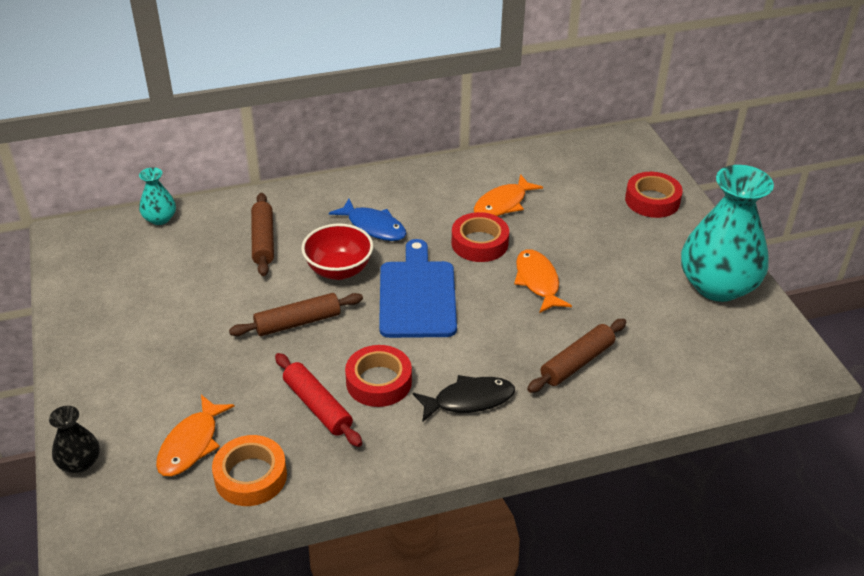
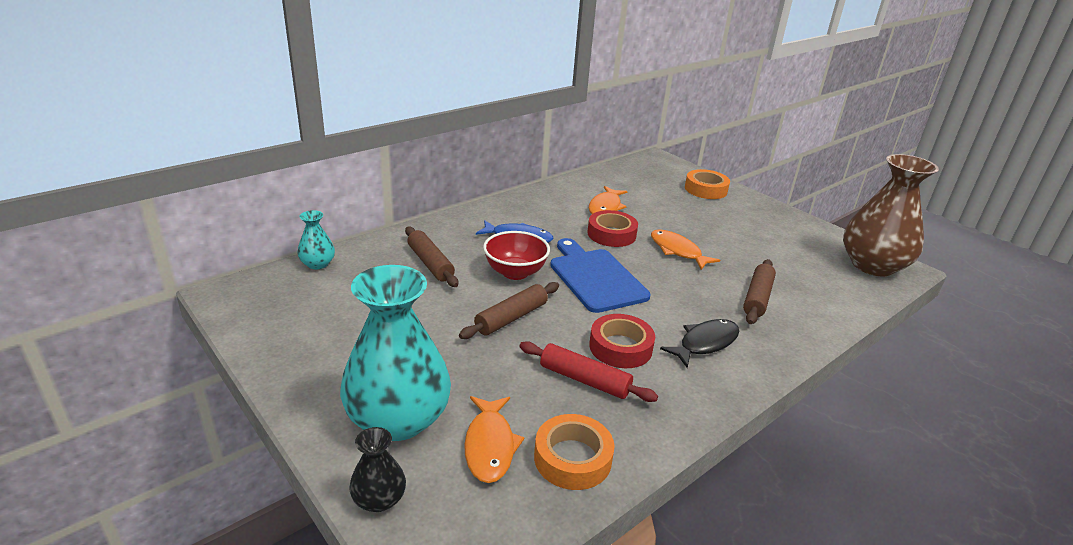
camera: 25 degrees left, 10 degrees down
red tape [625,172,683,218] -> orange tape [685,169,730,199]
turquoise vase [681,165,774,302] -> turquoise vase moved to [340,265,451,441]
none -> brown vase [843,154,939,276]

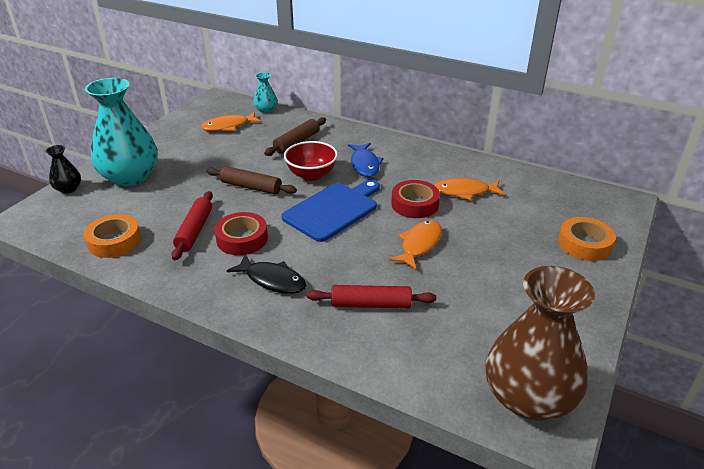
camera: 70 degrees right, 5 degrees up
orange fish [464,396,525,483] -> orange fish moved to [201,112,262,131]
brown rolling pin [743,259,776,324] -> red rolling pin [307,285,436,308]

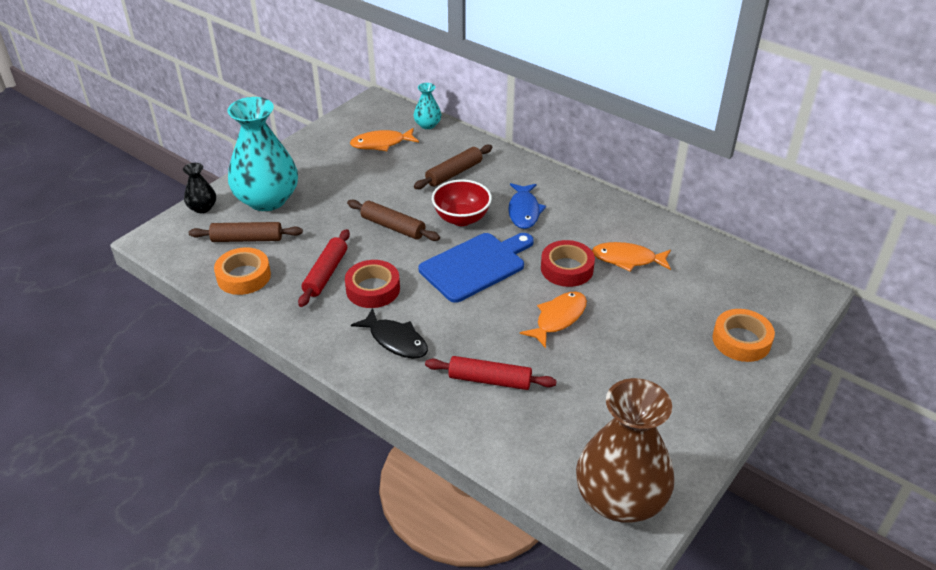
camera: 10 degrees right, 5 degrees up
none -> brown rolling pin [189,222,303,242]

